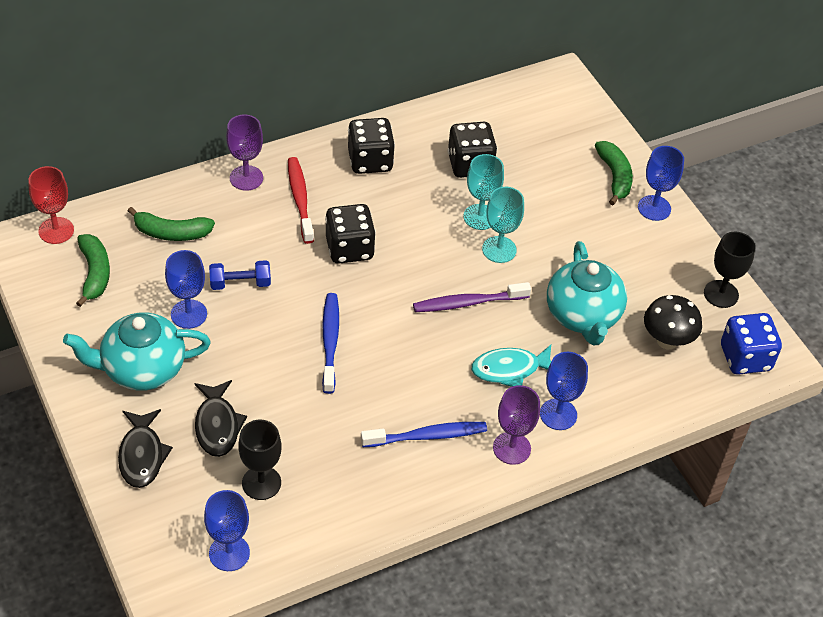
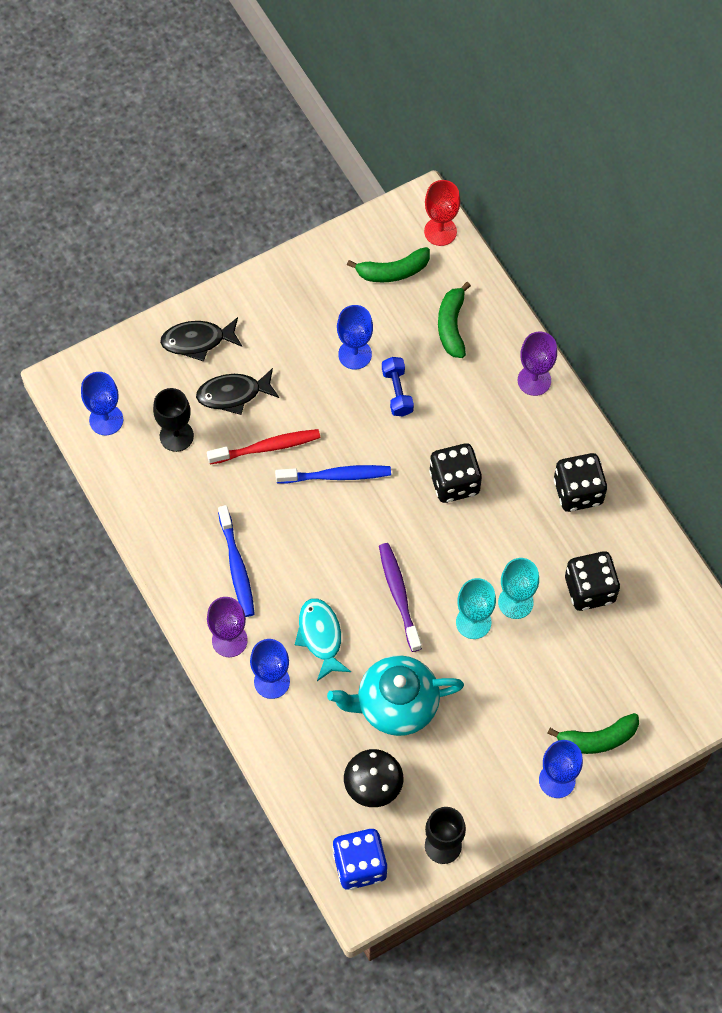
camera: 90 degrees right, 15 degrees up
turquoise teapot [63,313,211,391] -> none
red toothbrush [288,157,314,244] -> red toothbrush moved to [207,429,321,464]

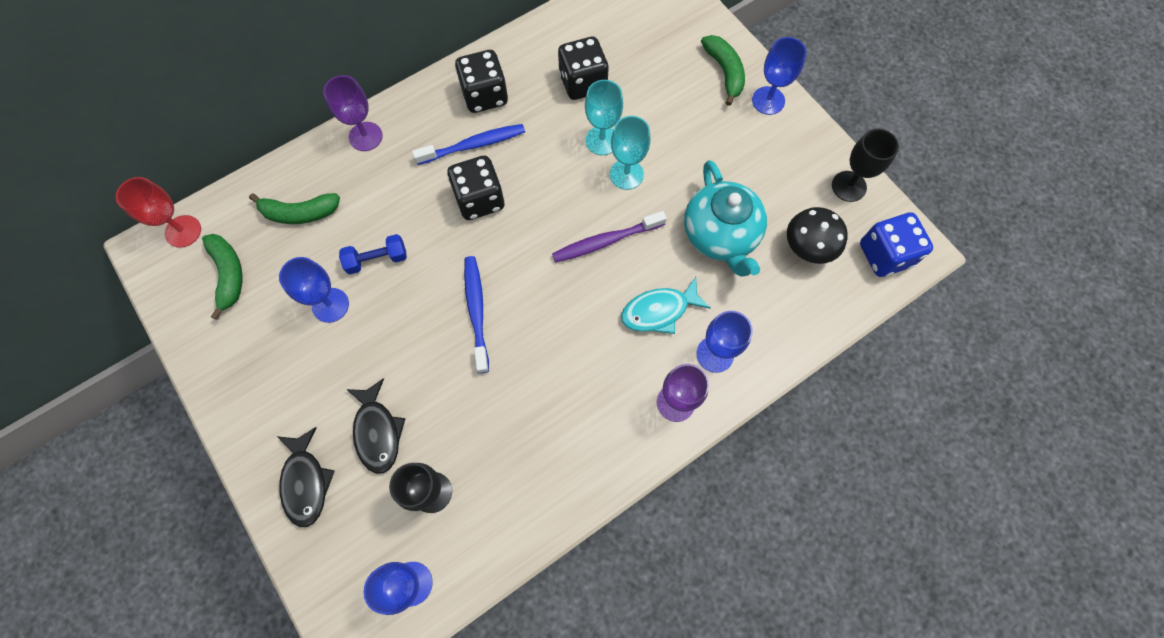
camera: 95 degrees left, 5 degrees up
red toothbrush [207,429,321,464] -> none
blue toothbrush [218,505,255,617] -> blue toothbrush moved to [412,124,525,165]

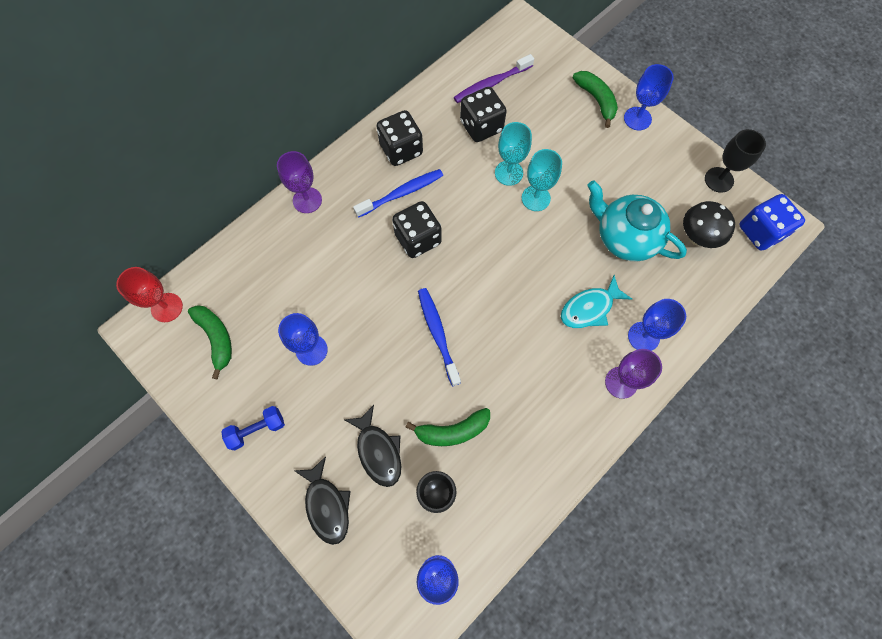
camera: 10 degrees left, 0 degrees up
green banana [249,193,340,224] -> green banana moved to [406,408,490,446]
blue dumbbell [339,234,407,274] -> blue dumbbell moved to [221,406,285,450]
purple toothbrush [552,211,667,263] -> purple toothbrush moved to [454,54,534,103]
turquoise teapot [684,160,767,277] -> turquoise teapot turned 150 degrees clockwise [588,180,687,262]

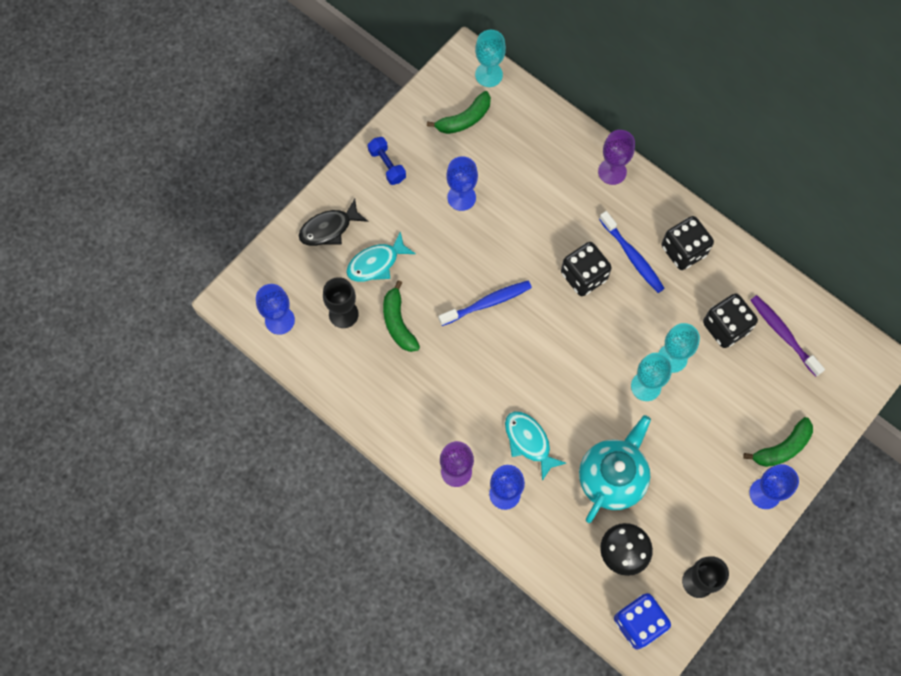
camera: 85 degrees right, 0 degrees up
red goblet [116,267,183,322] -> turquoise goblet [475,30,506,87]
black fish [345,405,401,487] -> turquoise fish [346,231,416,282]

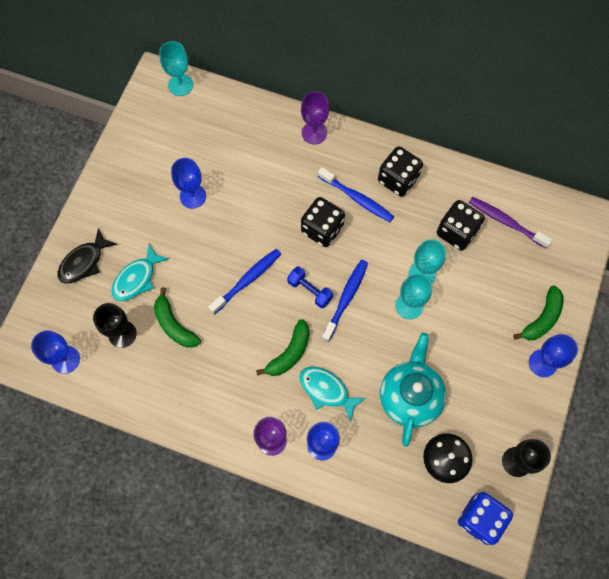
camera: 20 degrees left, 0 degrees up
blue dumbbell [368,137,406,185] -> blue dumbbell moved to [287,267,333,308]
green banana [427,91,491,134] -> green banana moved to [256,319,310,376]
none -> blue toothbrush [322,260,368,342]

